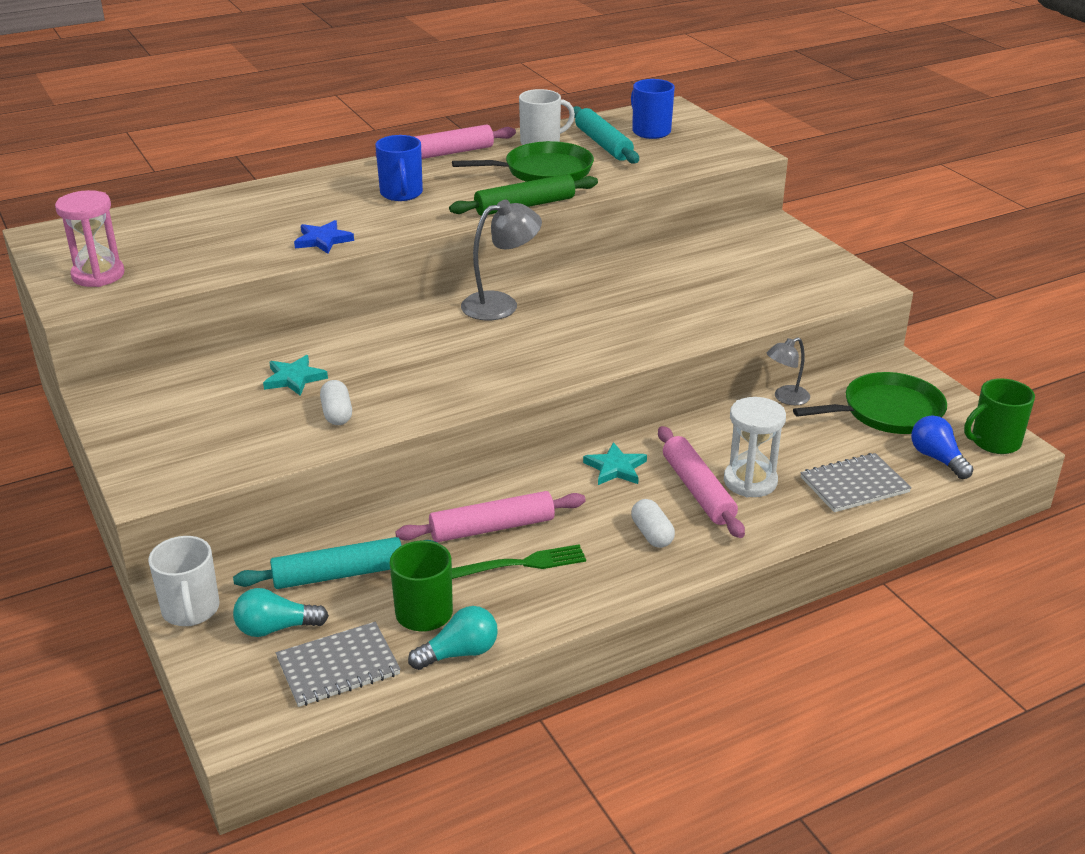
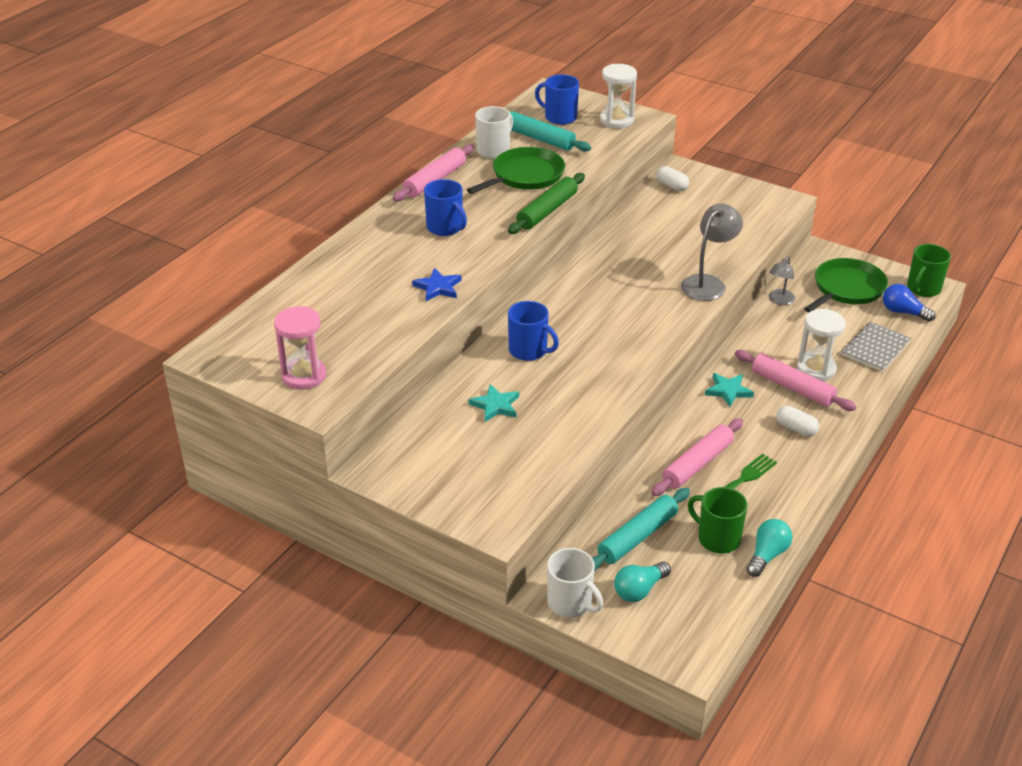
camera: 30 degrees left, 5 degrees up
grey notebook [276,622,401,707] -> none
white capsule [320,380,352,425] -> white capsule moved to [656,166,689,191]
grey lamp [461,200,542,320] -> grey lamp moved to [681,203,743,301]
none -> blue mug [508,301,559,361]
none -> white hourglass [600,64,637,128]

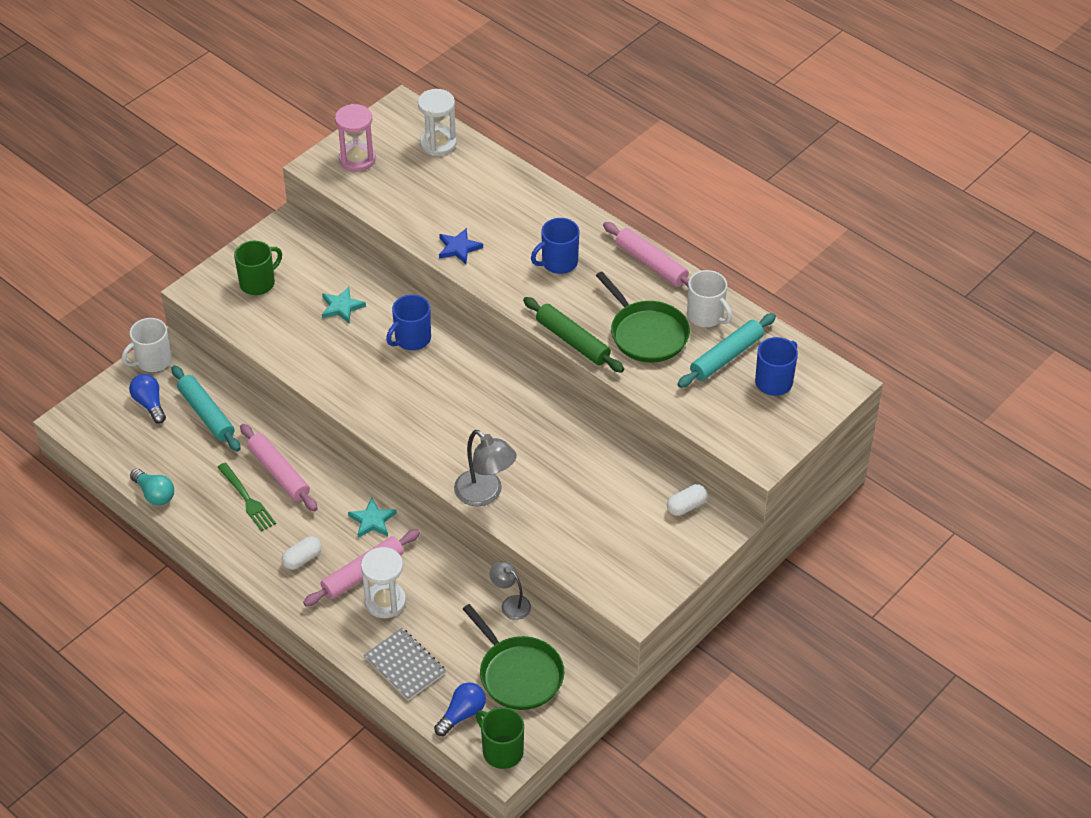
camera: 100 degrees right, 10 degrees up
white hourglass [600,64,637,128] -> white hourglass moved to [418,89,457,156]
turquoise light bulb [614,561,671,602] -> blue light bulb [129,374,166,424]
green mug [688,487,747,554] -> green mug moved to [234,241,282,295]

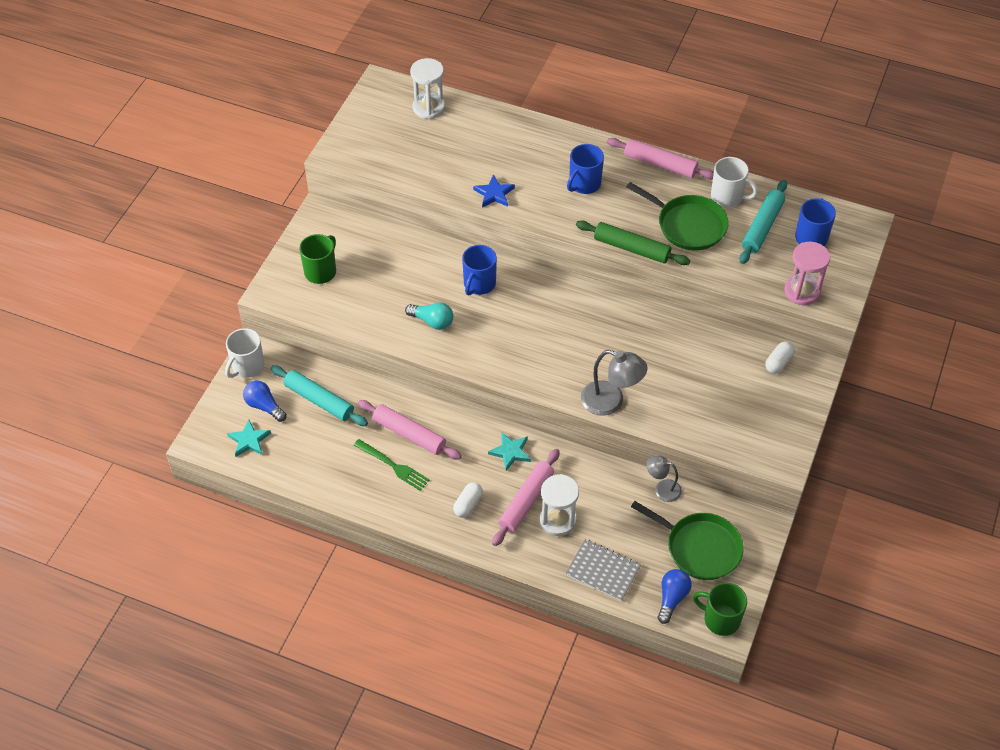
camera: 20 degrees left, 5 degrees up
turquoise light bulb [130,469,174,506] -> turquoise light bulb moved to [405,302,453,330]
turquoise star [322,287,366,323] -> turquoise star moved to [227,420,271,457]
pink hourglass [335,104,376,172] -> pink hourglass moved to [784,242,830,305]

